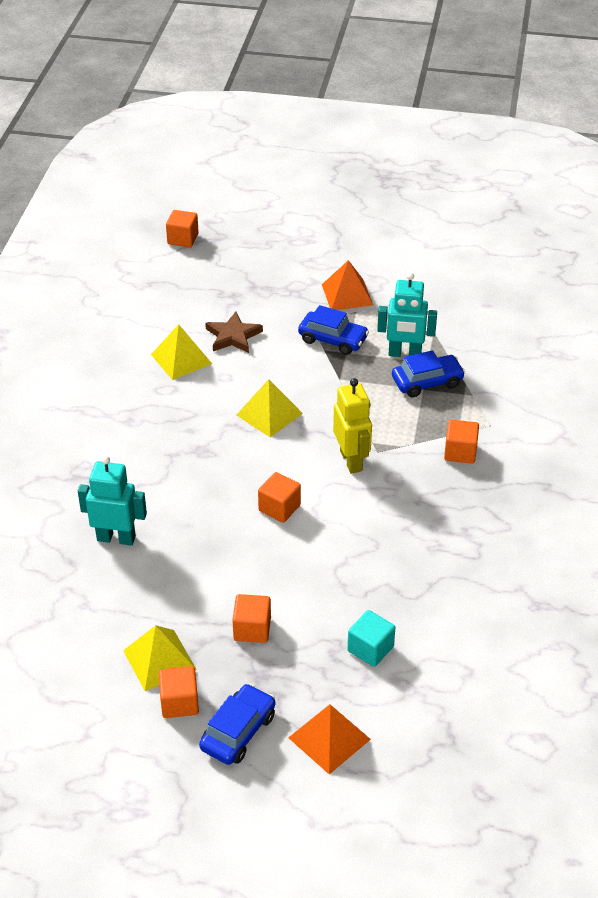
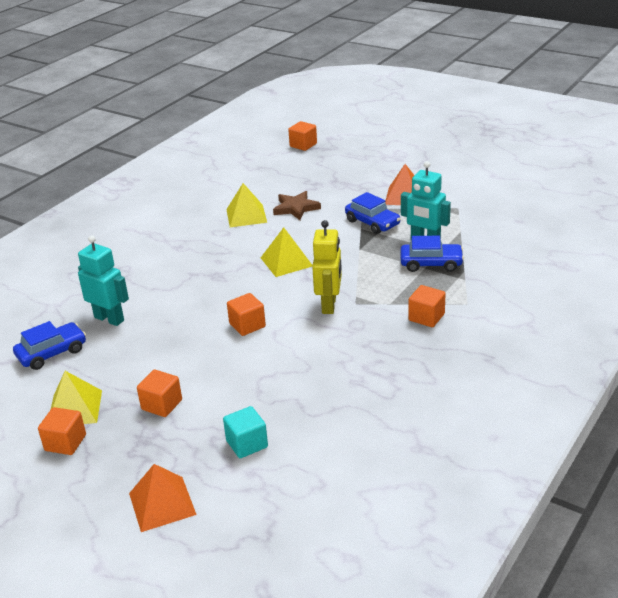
camera: 25 degrees right, 10 degrees down
blue car [199,684,275,765] -> blue car moved to [13,321,86,370]

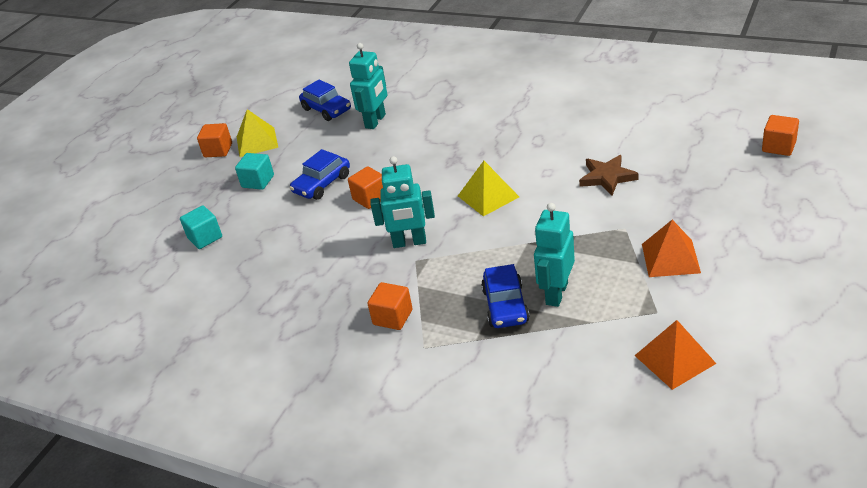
camera: 85 degrees right, 5 degrees up
orange pyramid [129,464,197,532] -> orange pyramid moved to [634,320,717,390]
orange cube [137,370,182,417] -> turquoise cube [235,153,274,190]
yellow pyramid [226,183,267,227] -> none
yellow robot [312,220,342,314] -> turquoise robot [370,156,435,248]
blue car [345,192,401,234] -> blue car moved to [290,149,350,200]

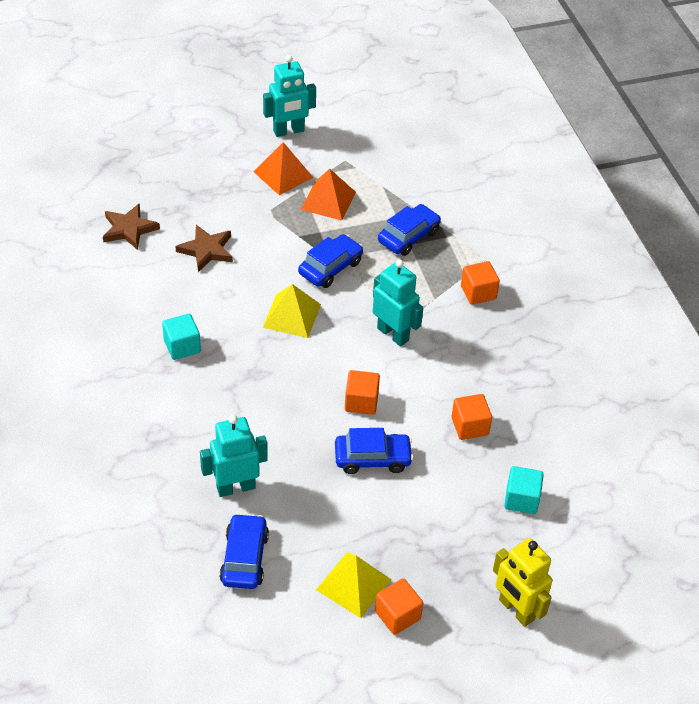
camera: 140 degrees left, 10 degrees up
turquoise cube [235,153,274,190] -> turquoise cube moved to [162,314,201,360]
turquoise robot [534,203,575,307] -> turquoise robot moved to [263,55,316,137]
orange pyramid [634,320,717,390] -> orange pyramid moved to [301,169,356,221]
orange cube [762,115,799,156] -> orange cube moved to [451,394,492,440]
none -> brown star [103,204,160,250]
none -> blue car [298,234,363,288]
none -> yellow robot [493,538,553,627]

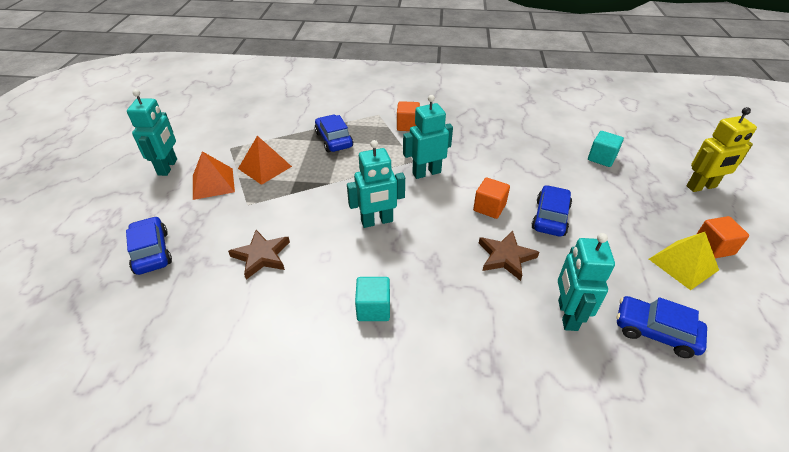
camera: 65 degrees left, 5 degrees down
brown star [103,204,160,250] -> brown star moved to [479,230,539,281]
yellow pyramid [263,284,321,338] -> turquoise robot [347,140,405,228]
blue car [298,234,363,288] -> blue car moved to [126,216,172,275]
orange cube [451,394,492,440] -> none

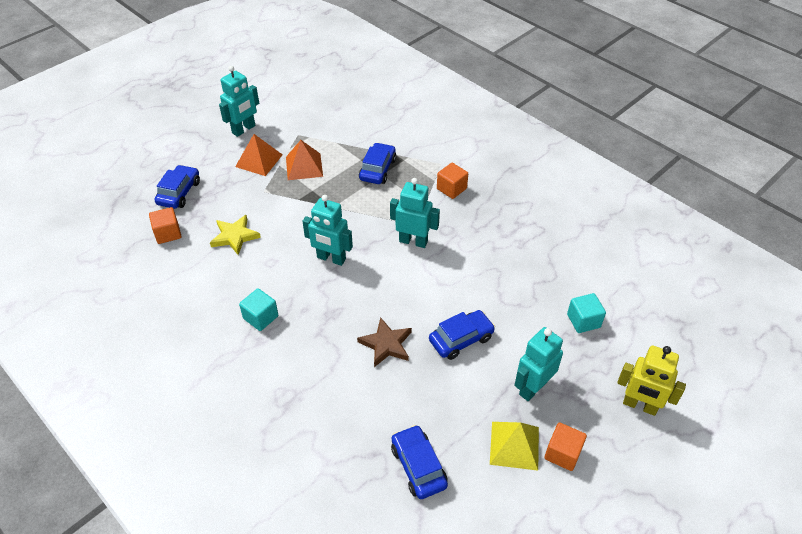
camera: 40 degrees right, 5 degrees up
brown star [228,230,290,280] -> yellow star [210,215,261,255]
orange cube [473,177,510,219] -> orange cube moved to [149,207,181,244]
turquoise robot [558,233,615,331] -> turquoise robot moved to [514,327,563,401]

